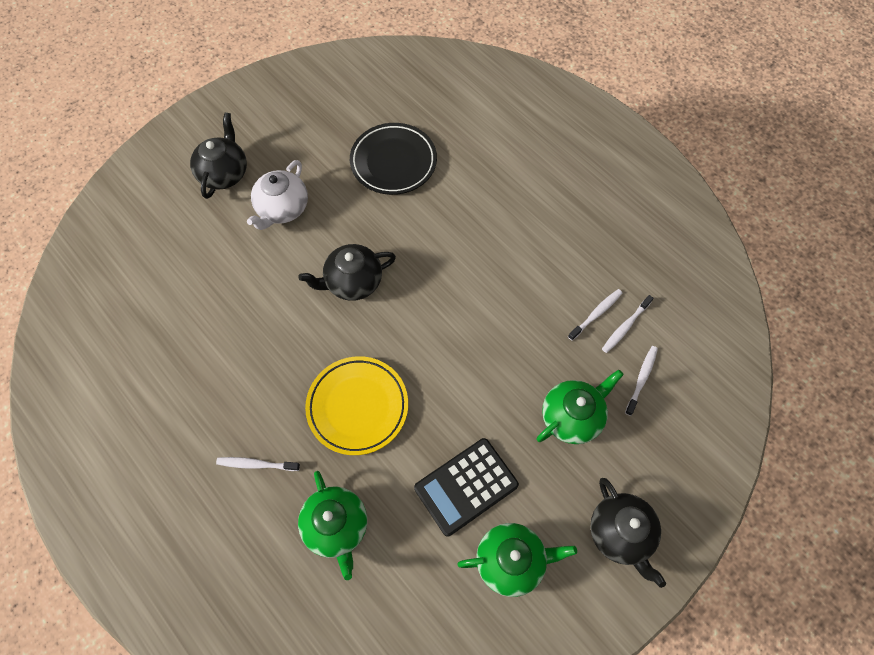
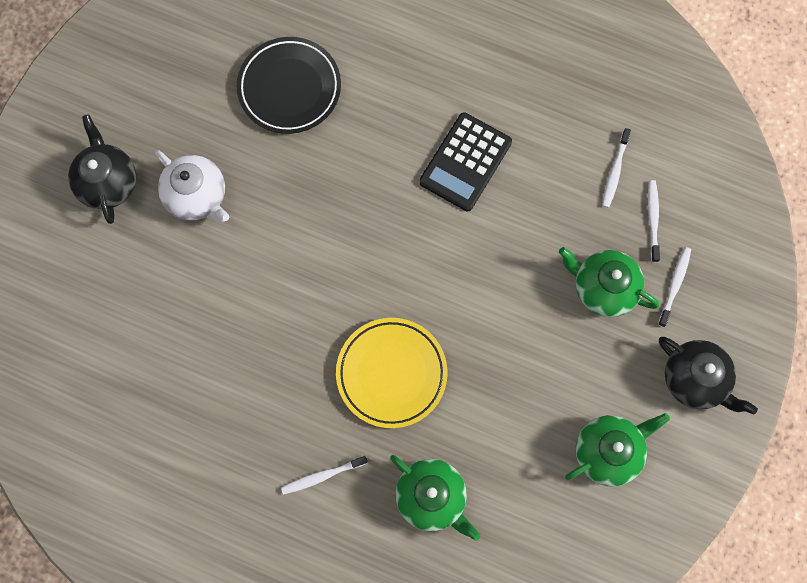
camera: 25 degrees left, 10 degrees up
white teapot [247,160,308,230] -> white teapot turned 45 degrees counterclockwise [155,150,229,223]
black teapot [298,244,396,301] -> none
black calculator [414,438,519,537] -> black calculator moved to [419,112,512,211]
green teapot [536,369,624,444] -> green teapot turned 90 degrees counterclockwise [559,247,659,317]
white toothbrush [568,289,622,341] -> white toothbrush moved to [658,247,691,327]

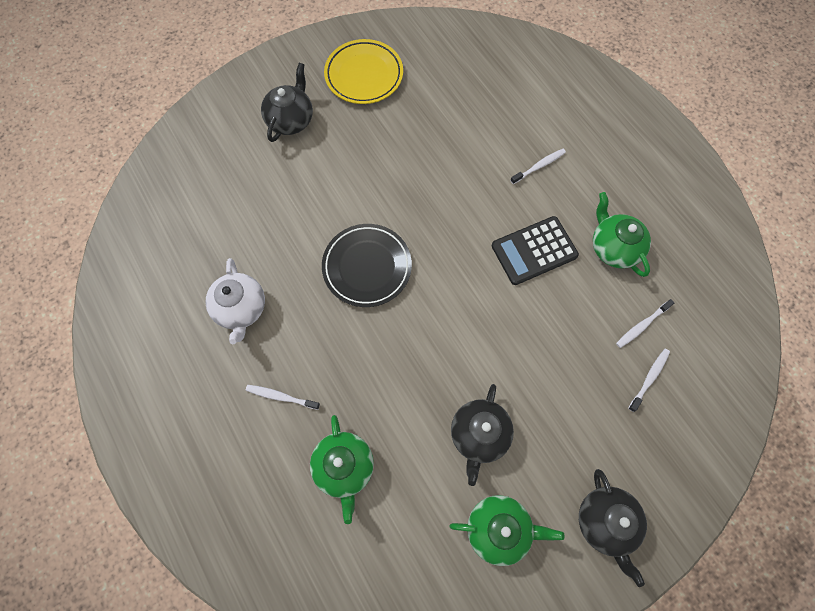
camera: 35 degrees right, 5 degrees down
white teapot [155,150,229,223] -> white teapot moved to [206,258,265,344]
black plate [237,37,341,134] -> black plate moved to [322,224,412,307]
yellow plate [336,318,448,428] -> yellow plate moved to [324,39,403,104]
green teapot [559,247,659,317] -> green teapot moved to [593,192,651,277]
white toothbrush [658,247,691,327] -> white toothbrush moved to [510,149,566,184]
none -> black teapot [451,384,514,486]

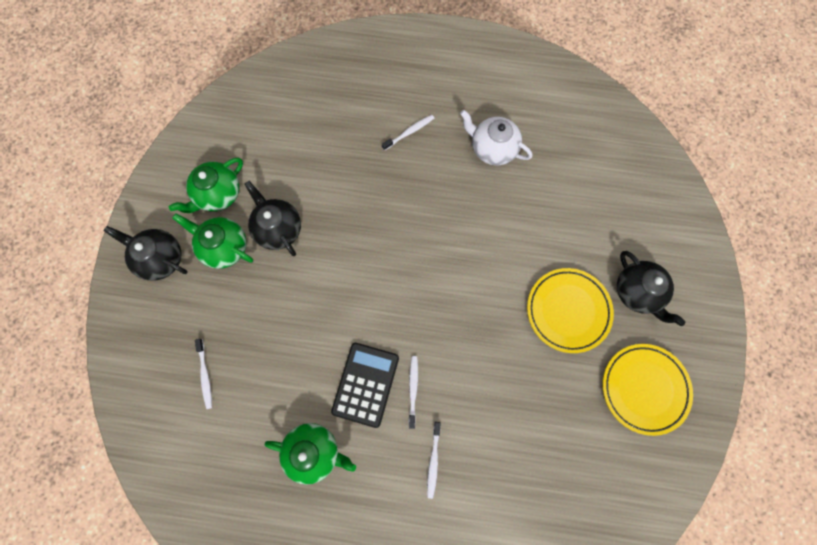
camera: 130 degrees right, 5 degrees up
green teapot [310,415,374,524] -> green teapot moved to [172,213,253,269]
black plate [322,224,412,307] -> none
white toothbrush [616,299,674,348] -> white toothbrush moved to [409,356,418,429]
none -> yellow plate [527,268,614,353]

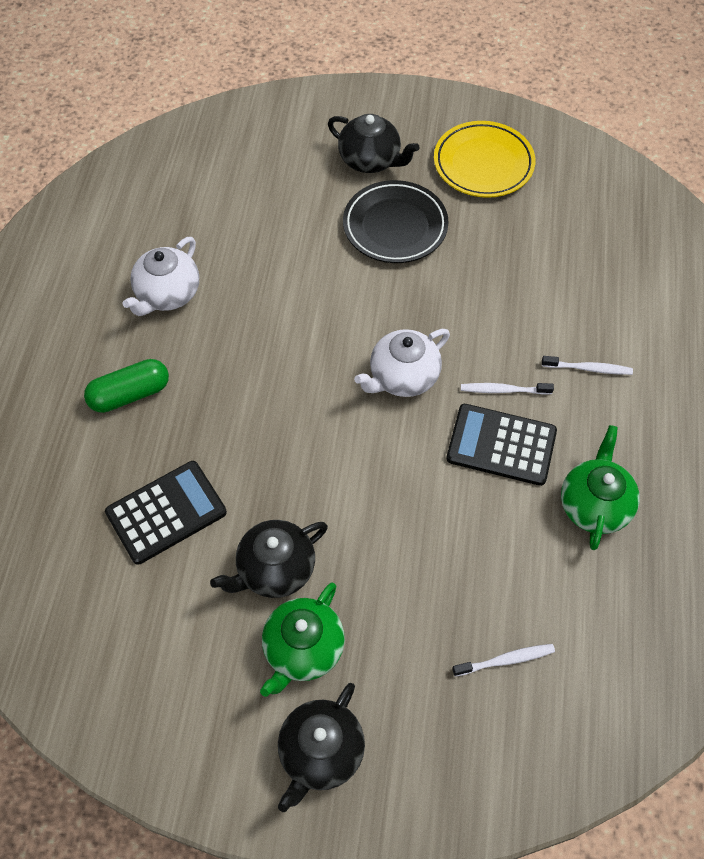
camera: 90 degrees left, 15 degrees down
green teapot [169,158,243,213] -> none
white toothbrush [382,115,434,151] -> green capsule [84,359,169,413]
yellow plate [527,268,614,353] -> black plate [343,180,449,263]
black teapot [617,251,686,326] -> black teapot turned 60 degrees clockwise [328,114,419,173]
none -> black calculator [105,461,227,565]
none -> white teapot [354,329,450,397]

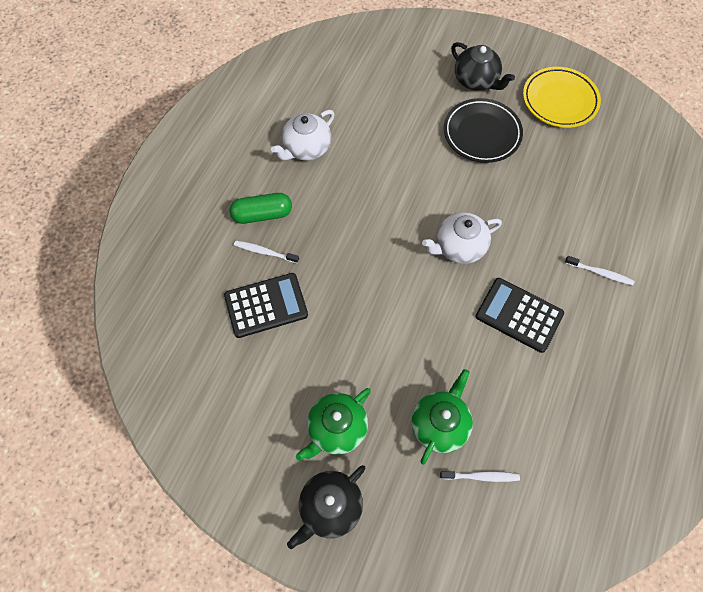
camera: 15 degrees right, 5 degrees up
black teapot [210,520,328,598] -> none
white toothbrush [461,383,554,395] -> white toothbrush moved to [234,241,299,263]
green teapot [561,425,640,550] -> green teapot moved to [411,369,473,465]

